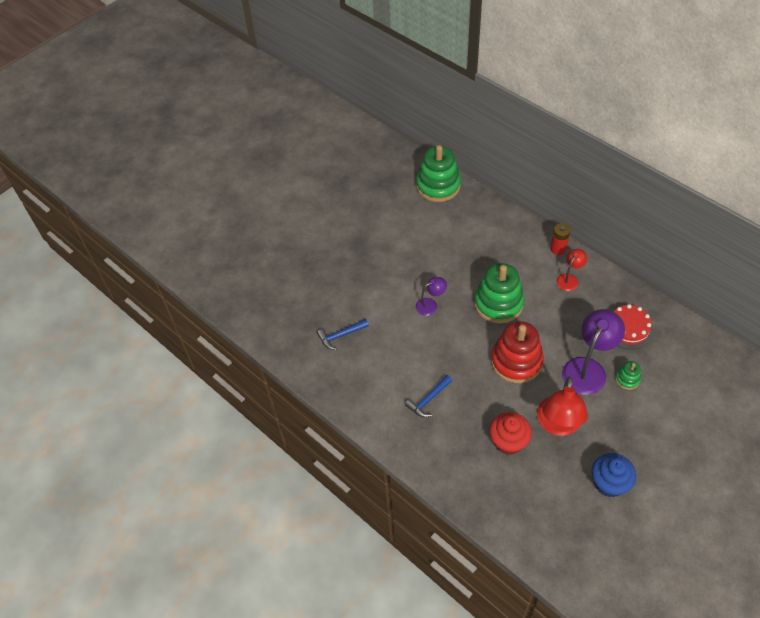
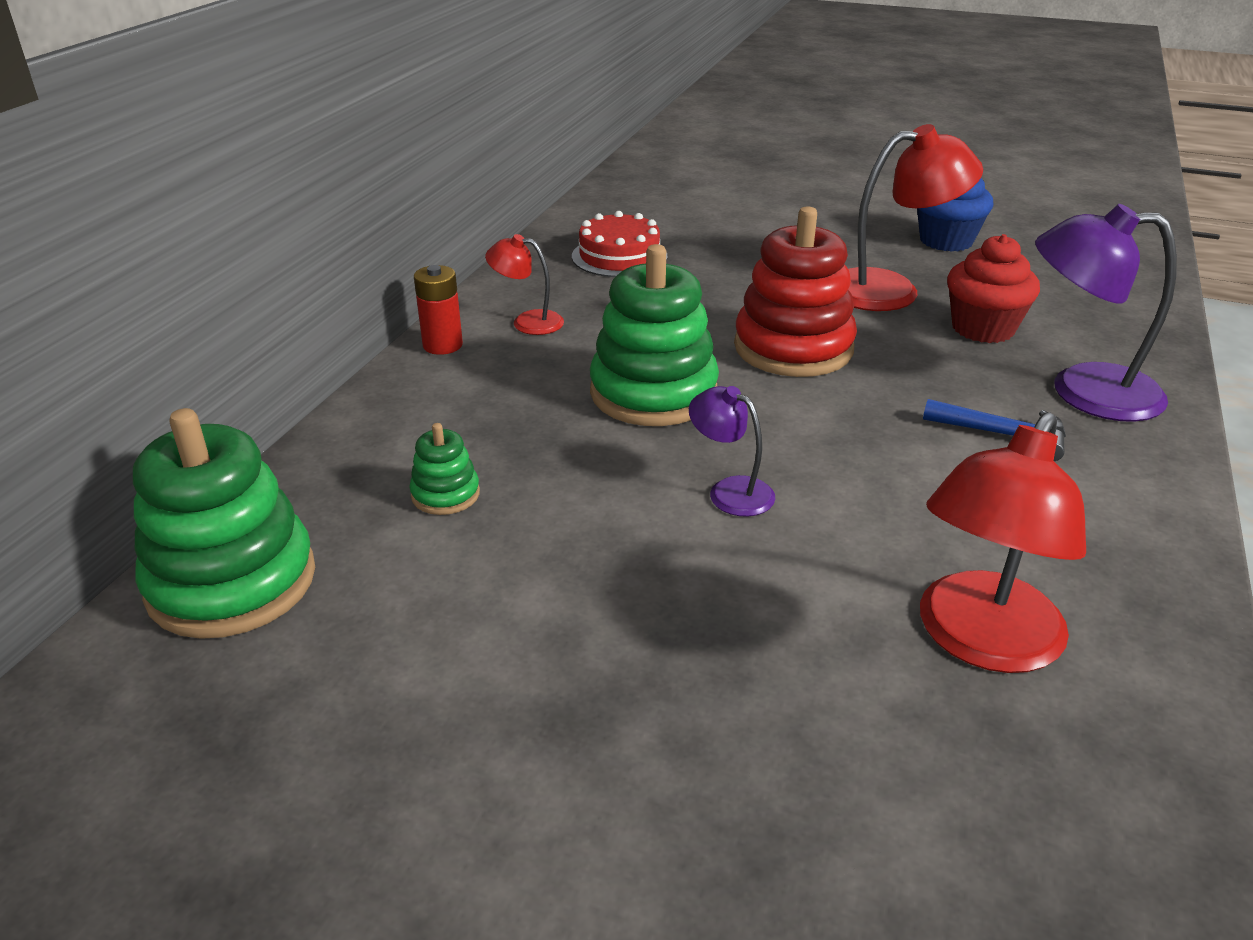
camera: 115 degrees left, 20 degrees down
blue hammer [317,319,369,350] -> red lamp [920,412,1086,673]
purple lamp [562,309,625,395] -> purple lamp moved to [1035,204,1177,422]
green stacking toy [615,361,641,390] -> green stacking toy moved to [409,423,480,515]

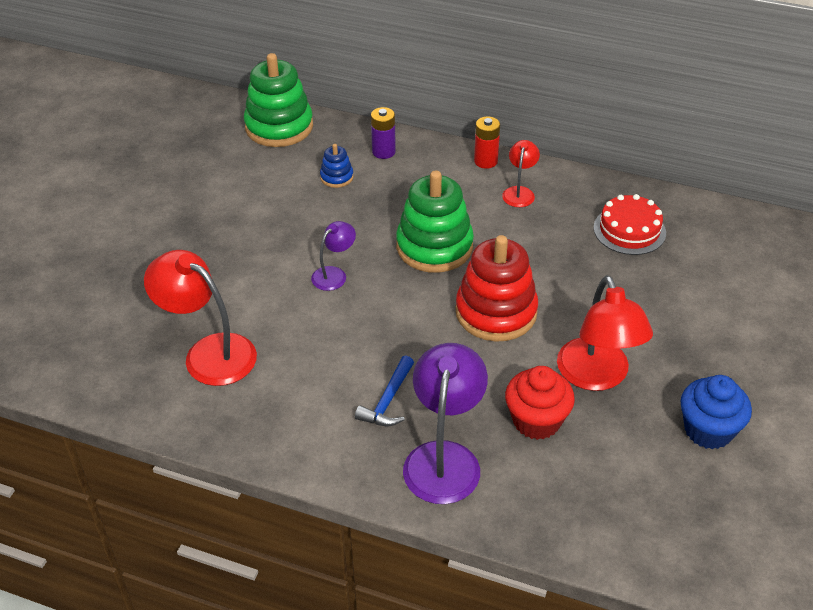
camera: 90 degrees right, 10 degrees up
green stacking toy [409,423,480,515] -> blue stacking toy [320,144,354,188]
none -> purple battery [371,107,396,159]

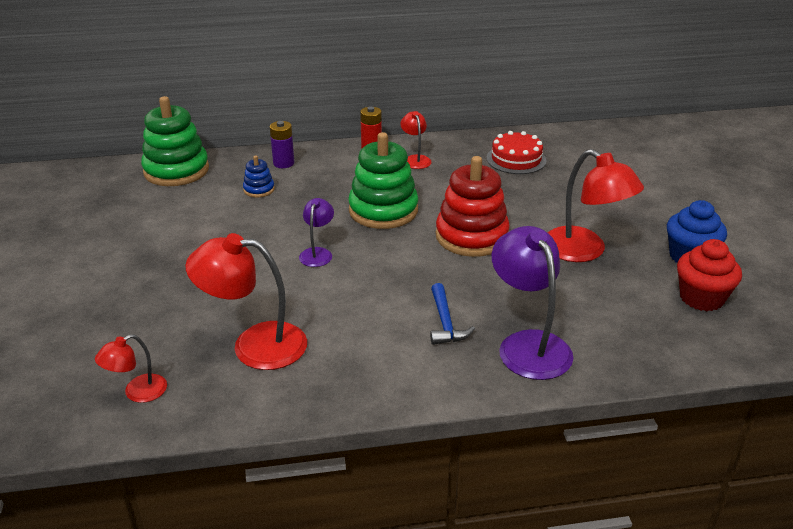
camera: 30 degrees left, 10 degrees down
red cupcake [505,366,575,440] -> red cupcake moved to [677,239,742,311]
none -> red lamp [95,334,167,403]

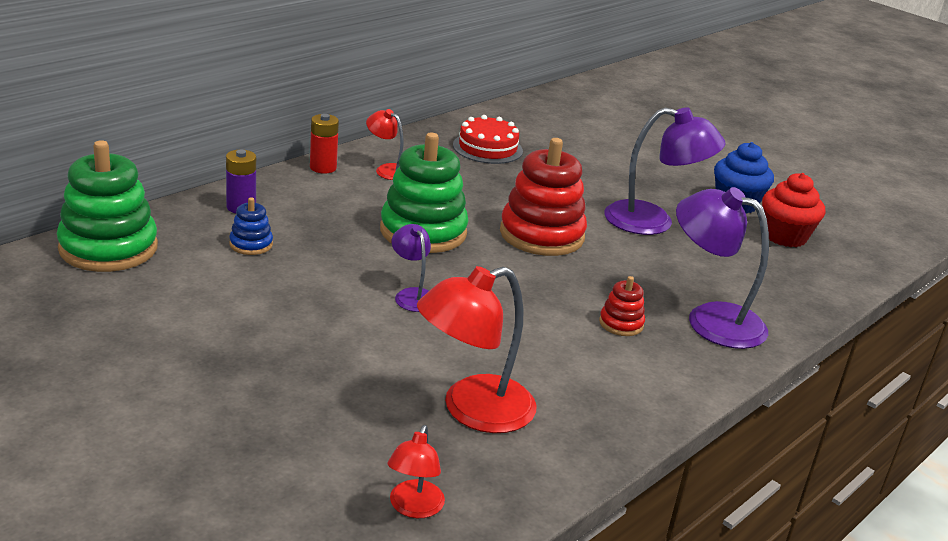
camera: 40 degrees left, 5 degrees down
blue hammer [430,283,475,345] -> red stacking toy [599,276,645,336]
red lamp [547,149,644,262] -> purple lamp [604,107,726,235]

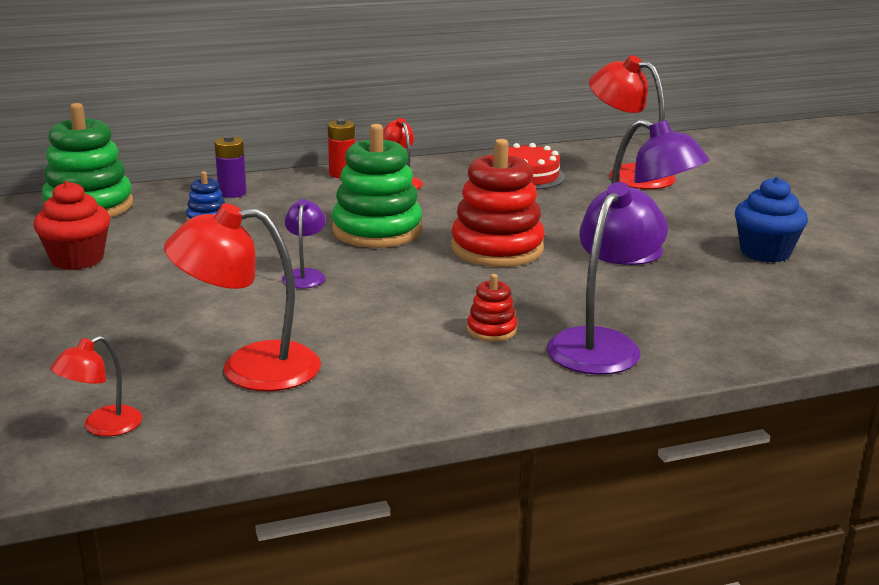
camera: 30 degrees right, 5 degrees down
purple lamp [676,187,769,349] -> purple lamp turned 60 degrees clockwise [547,182,668,375]
red cupcake [762,173,825,247] -> red cupcake moved to [34,181,110,270]
none -> red lamp [589,55,676,189]

